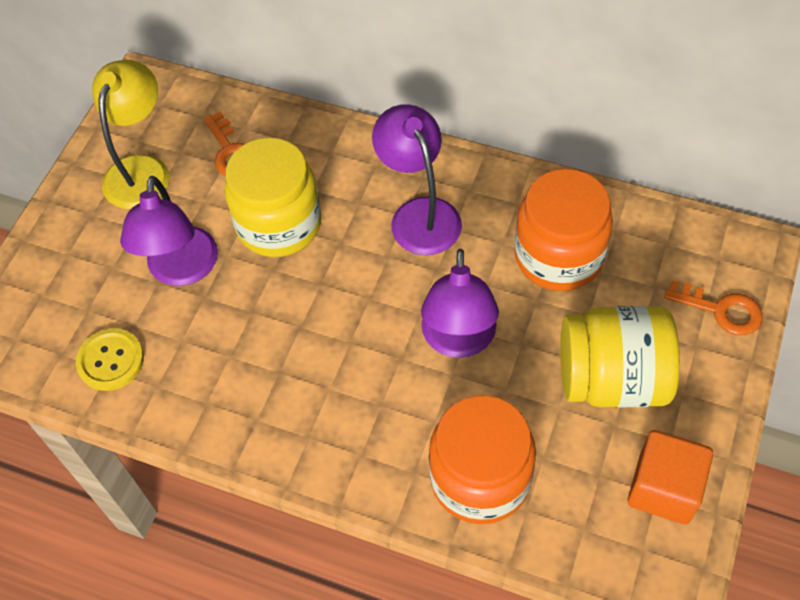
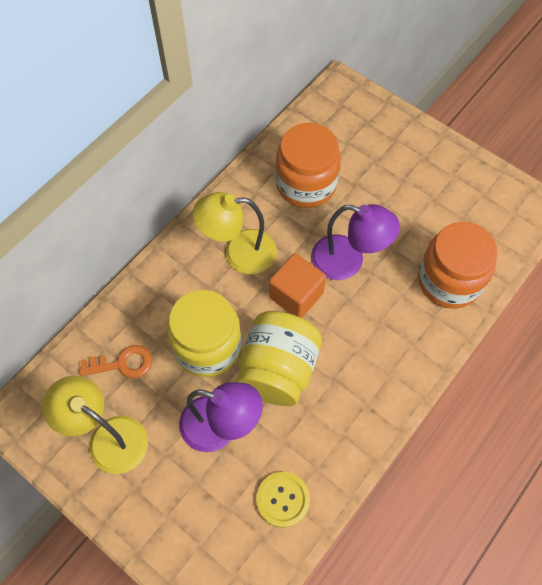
camera: 75 degrees left, 5 degrees up
purple lamp [372,104,462,255] -> yellow lamp [193,192,277,274]
yellow jar [560,306,680,408] -> yellow jar moved to [236,311,322,406]
orange cube [628,430,713,524] -> orange cube moved to [269,253,326,318]
orange key [664,280,763,335] -> none

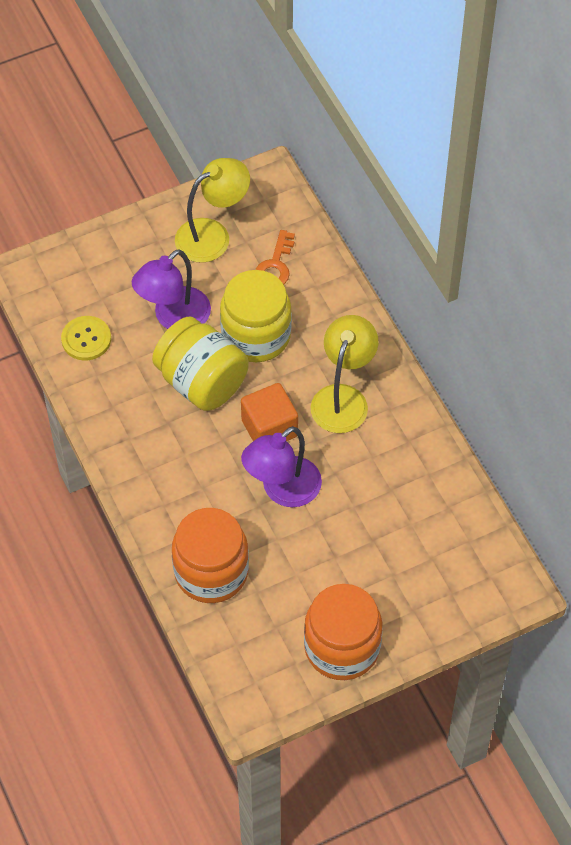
camera: 115 degrees right, 5 degrees down
orange jar [276,123,341,208] -> orange jar moved to [304,584,382,680]

